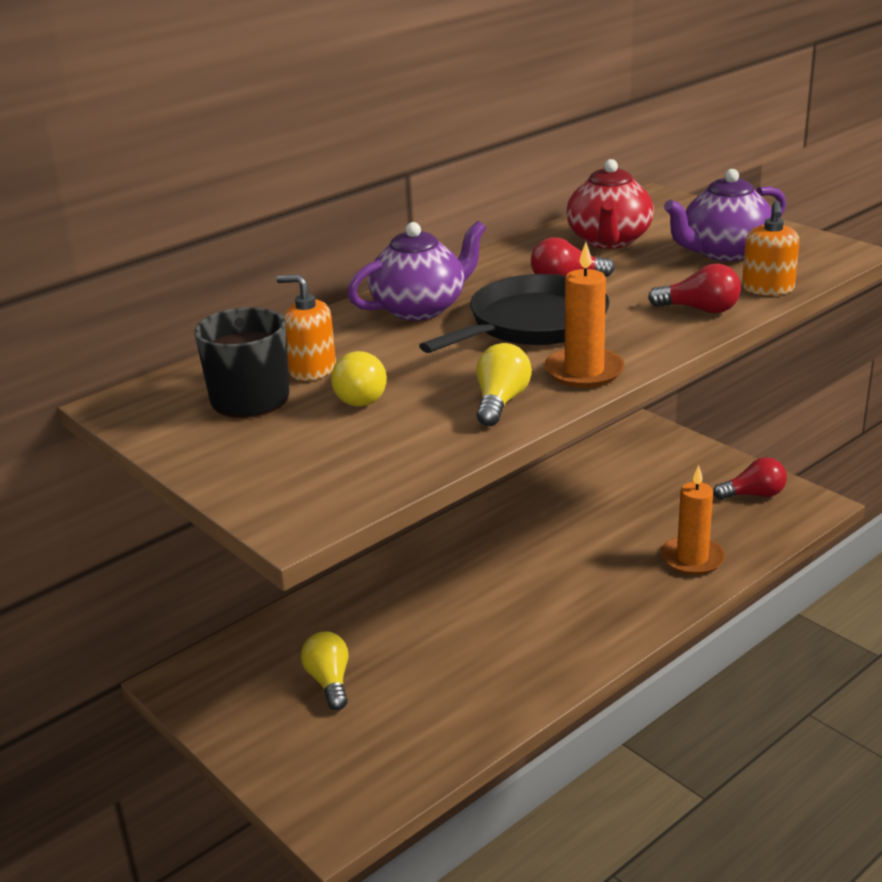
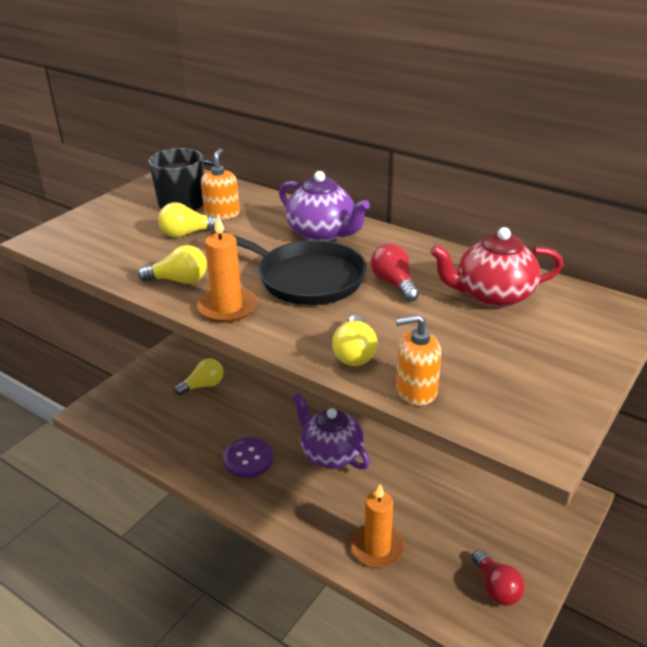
camera: 75 degrees right, 5 degrees up
red light bulb [648,263,741,313] -> yellow light bulb [332,315,378,366]
purple teapot [664,169,786,261] -> purple teapot moved to [293,393,370,470]
none -> purple button [223,437,274,478]

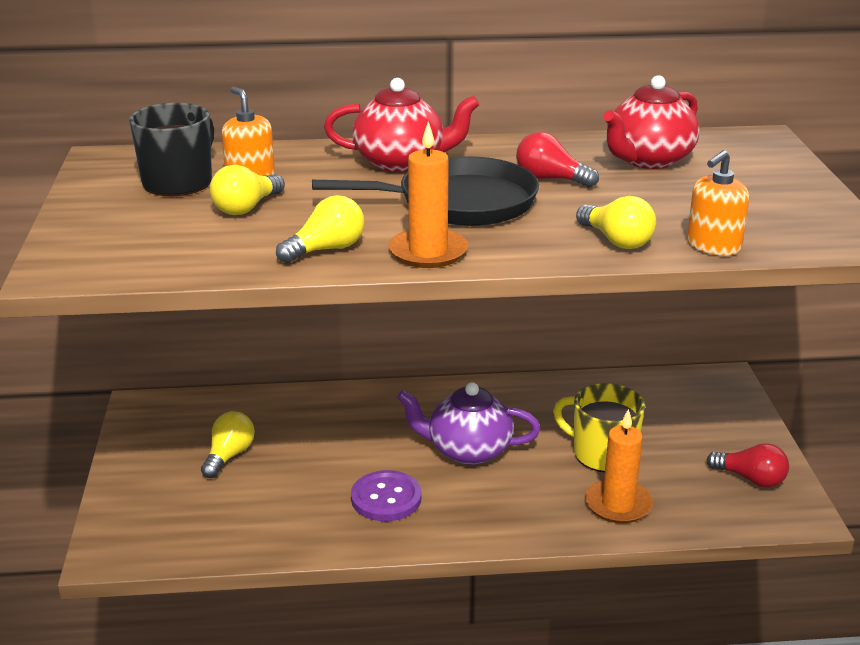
camera: 40 degrees left, 5 degrees down
purple teapot [279,171,370,241] -> red teapot [324,78,479,172]
none -> yellow mug [553,383,645,472]

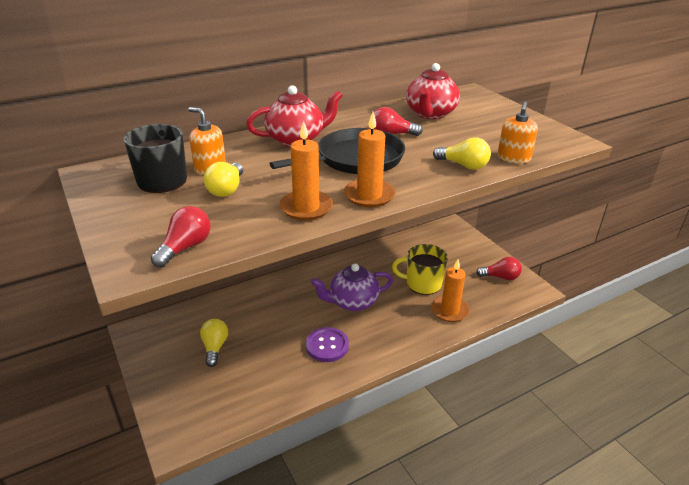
camera: 25 degrees left, 5 degrees up
yellow light bulb [276,195,364,263] -> orange candle [279,121,333,220]
none -> red light bulb [151,206,210,268]

